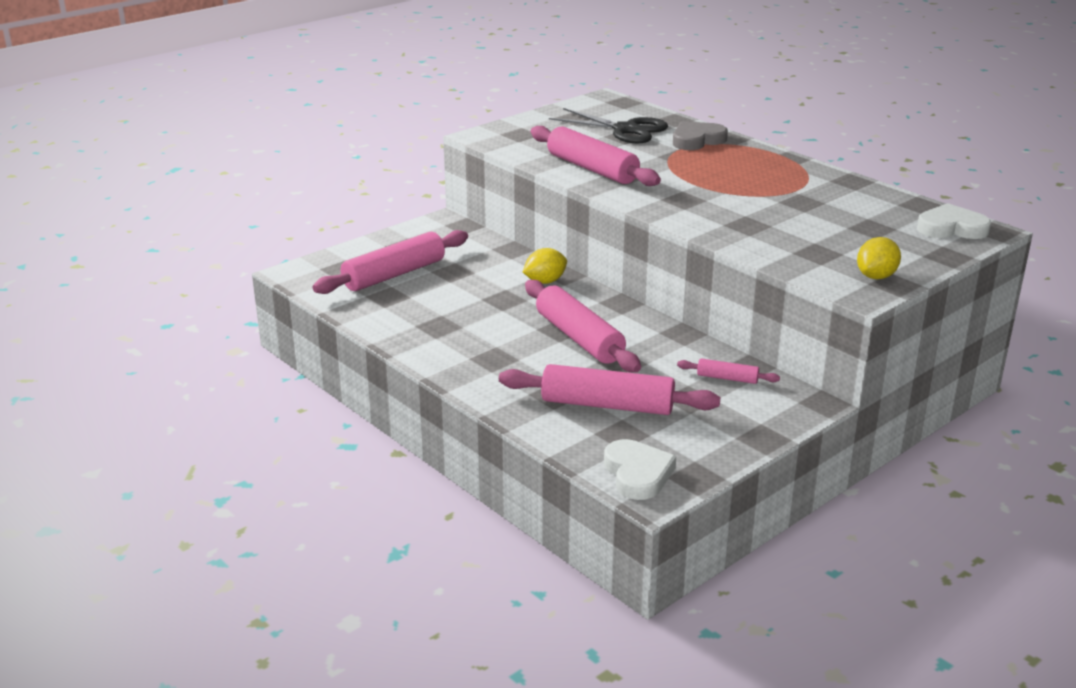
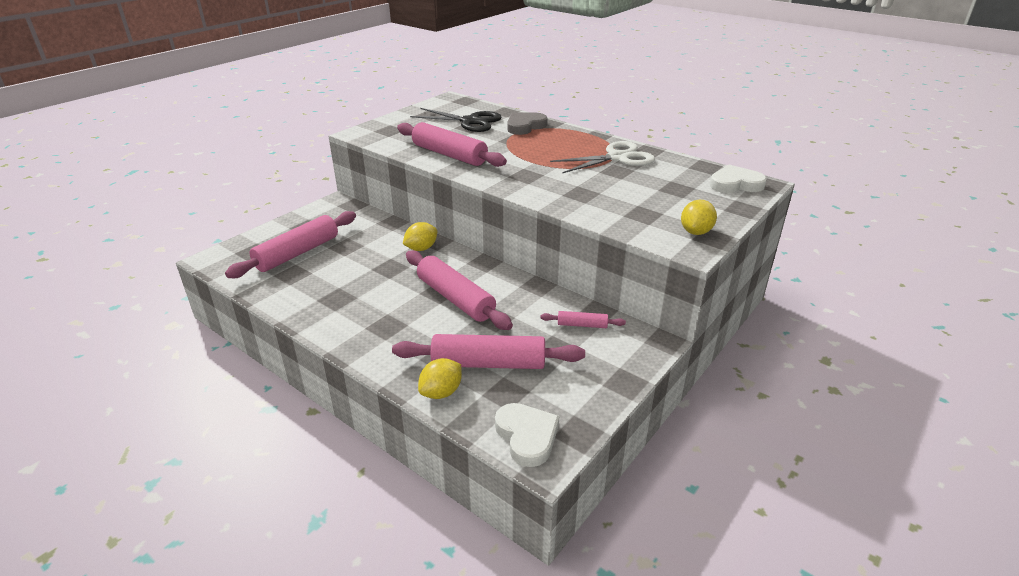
camera: 10 degrees left, 5 degrees up
none -> yellow lemon [418,358,462,399]
none -> white scissors [550,141,655,173]

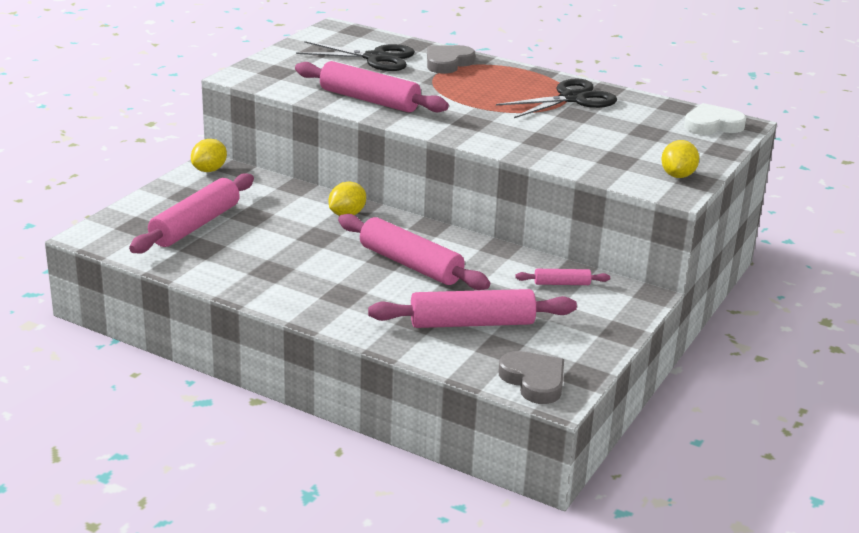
camera: 10 degrees left, 5 degrees down
yellow lemon [418,358,462,399] -> yellow lemon moved to [191,139,227,172]
white heart [495,403,559,467] -> grey heart [499,351,564,404]
white scissors [550,141,655,173] -> black scissors [496,78,617,118]

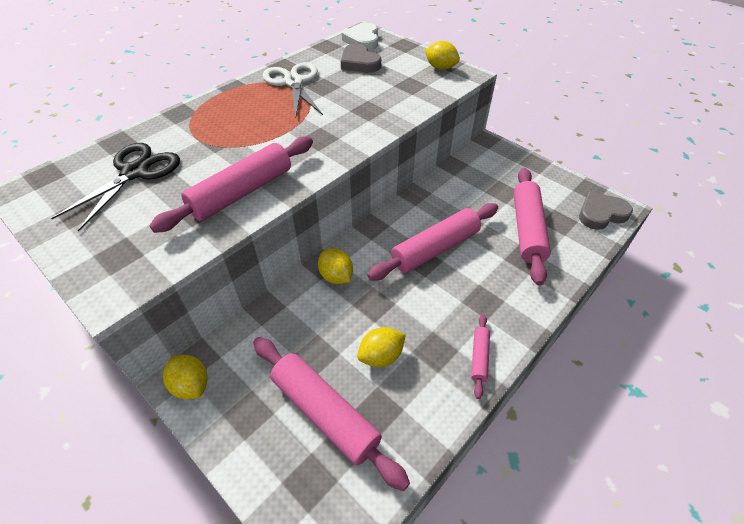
camera: 75 degrees left, 20 degrees up
grey heart [427,45,475,74] -> grey heart moved to [341,44,381,73]
black scissors [496,78,617,118] -> white scissors [263,62,323,118]
pink rolling pin [515,269,610,285] -> pink rolling pin moved to [471,314,490,399]
none -> yellow lemon [357,327,406,367]

